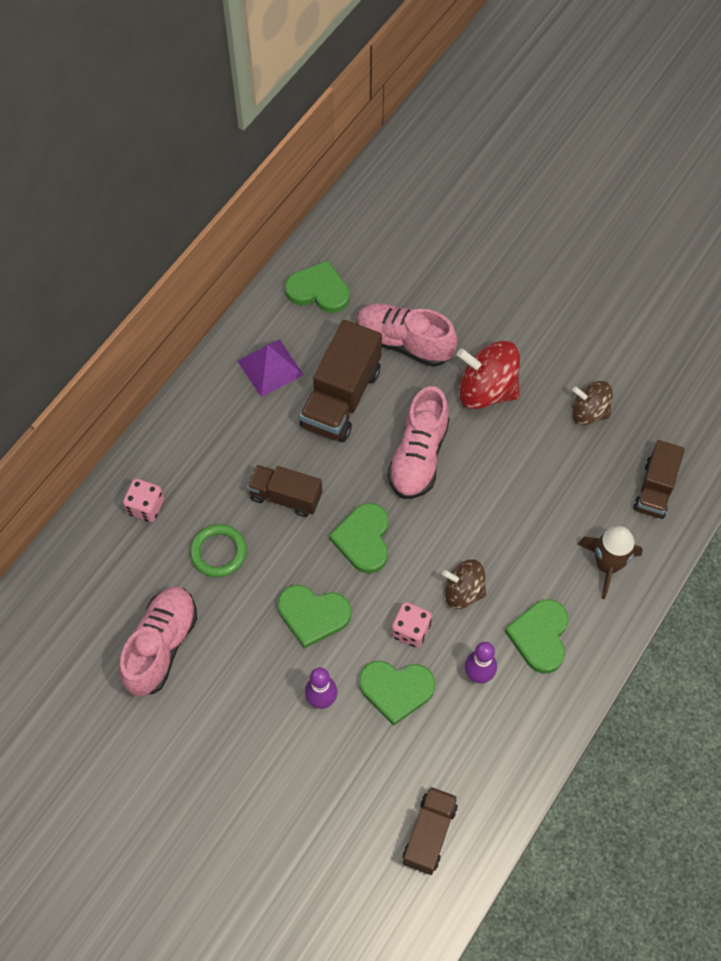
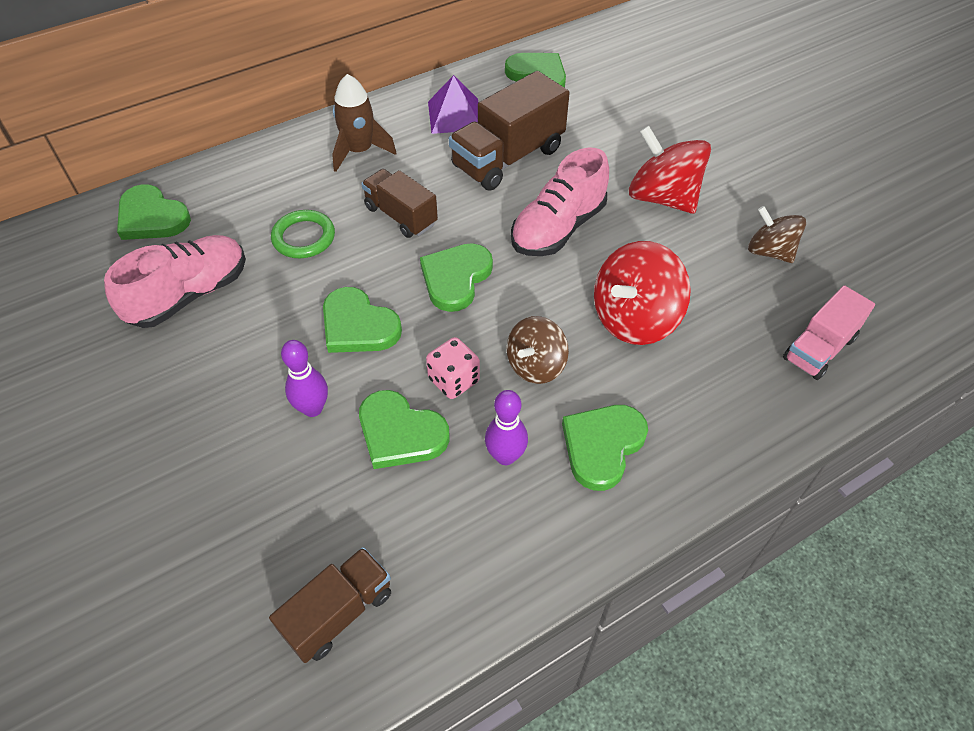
camera: 25 degrees right, 10 degrees down
pink dice [123,479,164,522] -> none
pink shoe [356,303,458,367] -> none
brown spinning top [442,559,486,609] -> brown spinning top turned 90 degrees counterclockwise [507,316,569,384]
brown rocket [577,526,643,599] -> brown rocket moved to [332,74,396,172]
brown truck [633,440,685,519] -> pink truck [783,285,875,380]
none -> green heart [117,184,191,240]
none -> red spinning top [594,241,691,345]

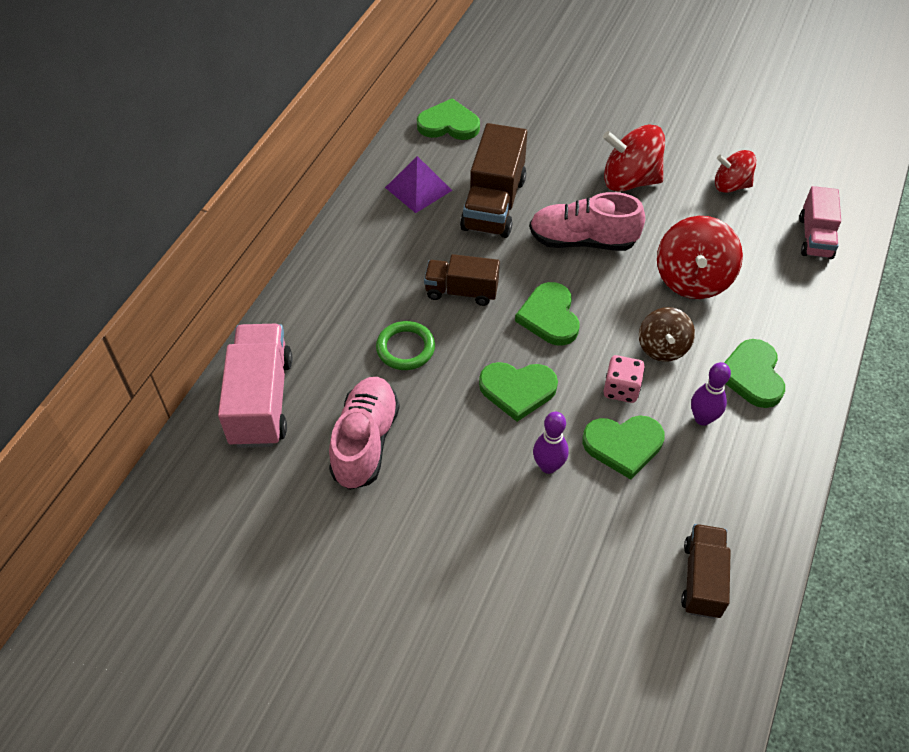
camera: 35 degrees left, 0 degrees up
green heart [117,184,191,240] -> pink truck [218,324,292,448]
brown rocket [332,74,396,172] -> none
pink shoe [511,148,609,256] -> pink shoe turned 90 degrees clockwise [529,192,645,251]
brown spinning top [748,206,806,263] -> red spinning top [715,150,756,193]

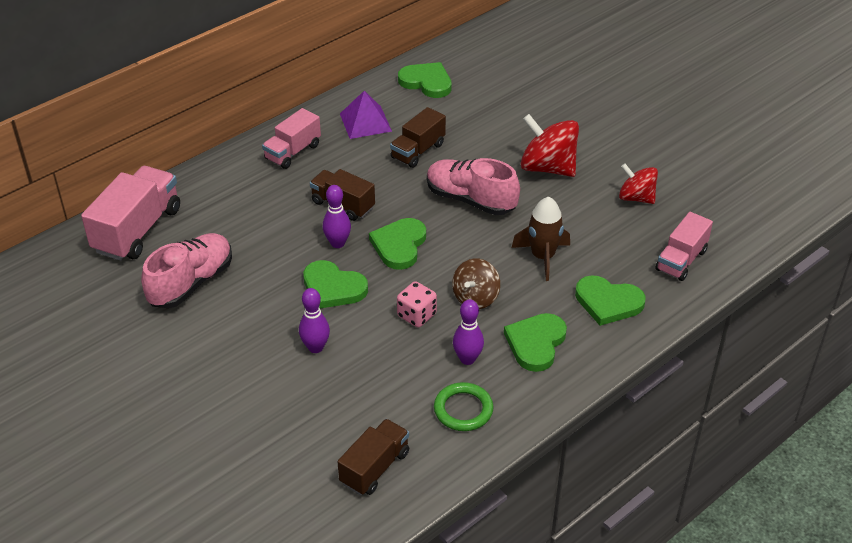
camera: 25 degrees right, 10 degrees down
green ring [376,321,435,370] -> green ring moved to [434,382,493,431]
brown truck [460,123,527,238] -> brown truck [390,107,446,168], size x0.63
green heart [582,415,665,480] -> green heart moved to [575,275,646,326]
red spinning top [657,216,743,299] -> brown rocket [511,197,570,281]
none -> pink truck [262,108,321,169]
none -> purple bowling pin [323,185,351,248]

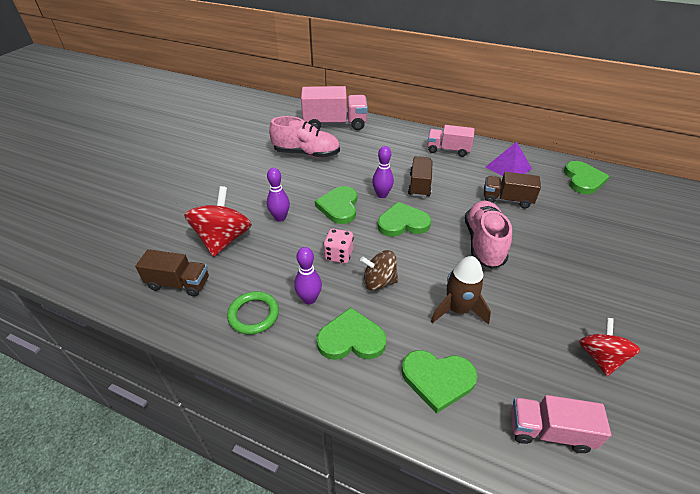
camera: 65 degrees right, 0 degrees up
red spinning top [521,114,579,177] -> red spinning top moved to [184,186,252,257]
green heart [575,275,646,326] -> green heart turned 75 degrees counterclockwise [401,350,477,414]

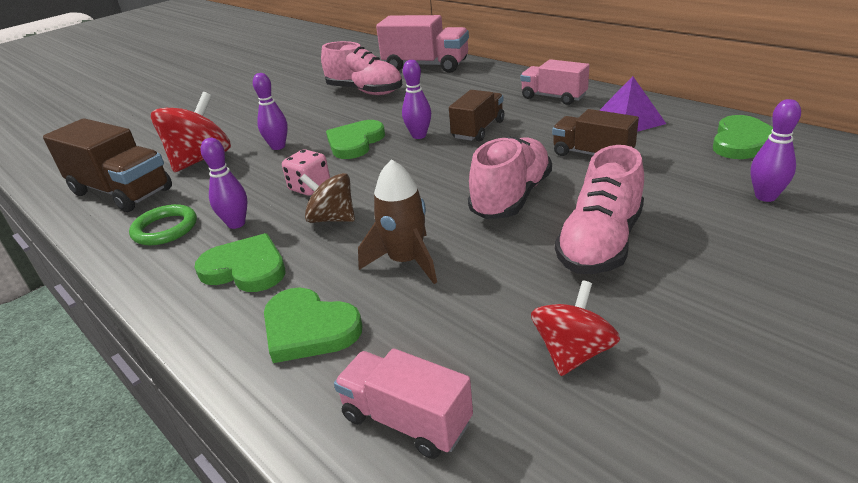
camera: 25 degrees right, 10 degrees down
brown truck [135,249,209,296] -> brown truck [43,118,172,212], size x1.60
green heart [378,202,431,237] -> none
none -> pink shoe [555,145,644,274]
none -> purple bowling pin [751,99,801,202]

